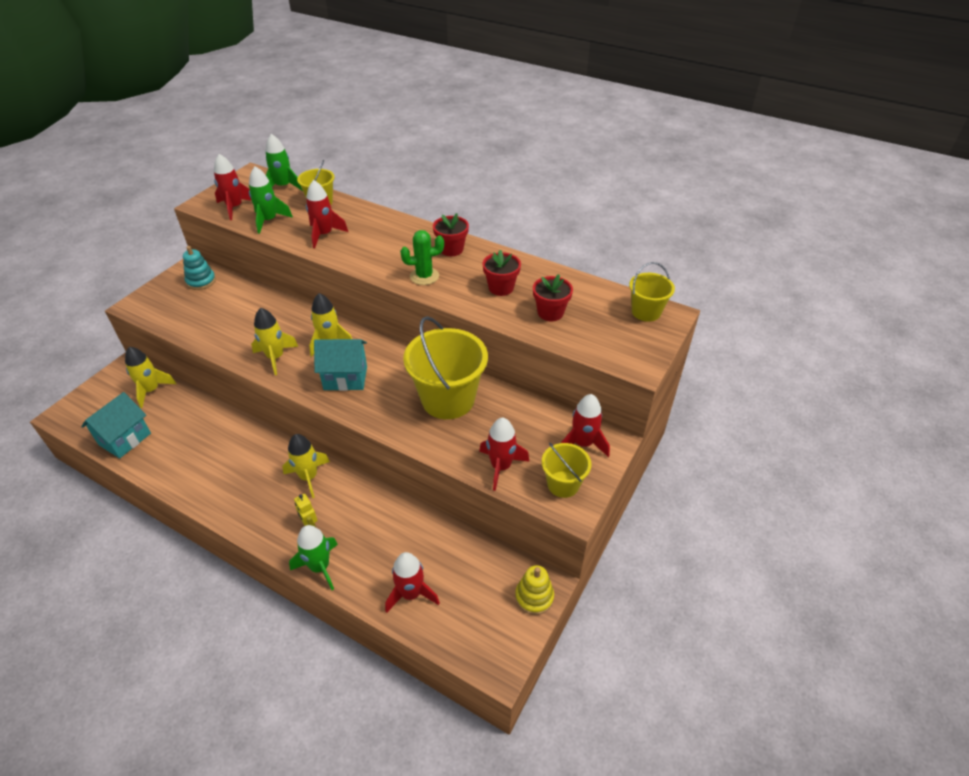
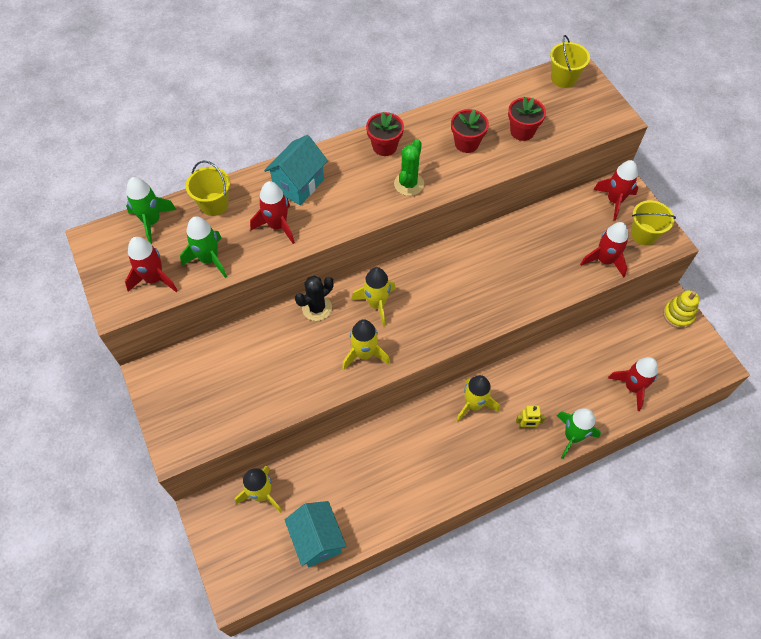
camera: 55 degrees left, 15 degrees up
turquoise stacking toy [183,246,216,290] -> none
turquoise house [314,339,367,391] -> turquoise house moved to [264,135,328,205]
yellow bucket [403,316,488,419] -> none
none -> black cactus [295,276,333,321]

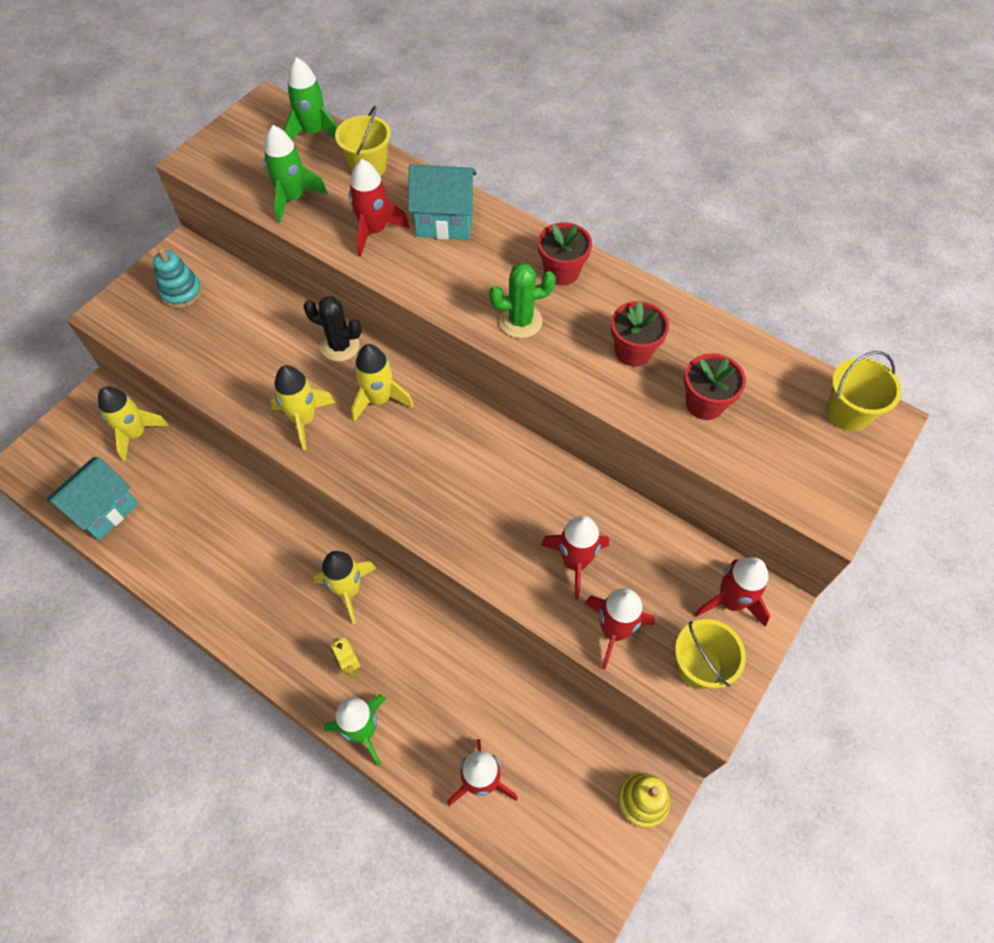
camera: 60 degrees right, 0 degrees up
red rocket [125,237,178,292] -> red rocket moved to [541,516,609,600]
none -> turquoise stacking toy [153,248,202,308]

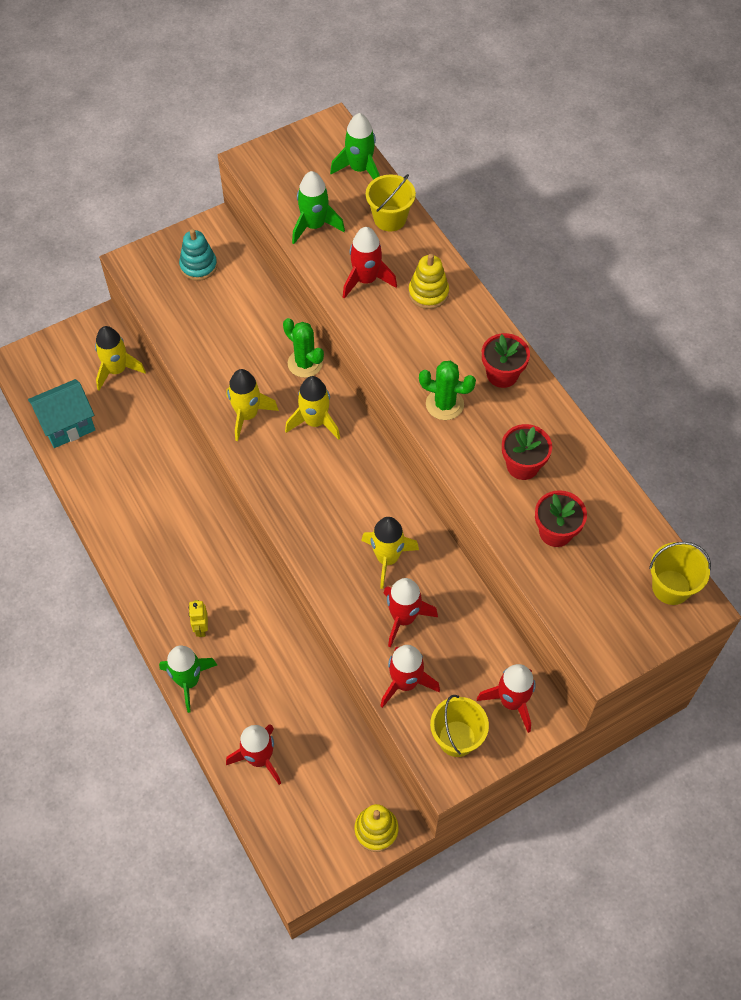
camera: 25 degrees right, 0 degrees up
black cactus [303,296,362,362] -> green cactus [283,318,324,378]
yellow rocket [314,551,376,624] -> yellow rocket moved to [361,517,419,589]
turquoise house [408,164,477,240] -> yellow stacking toy [409,254,449,309]

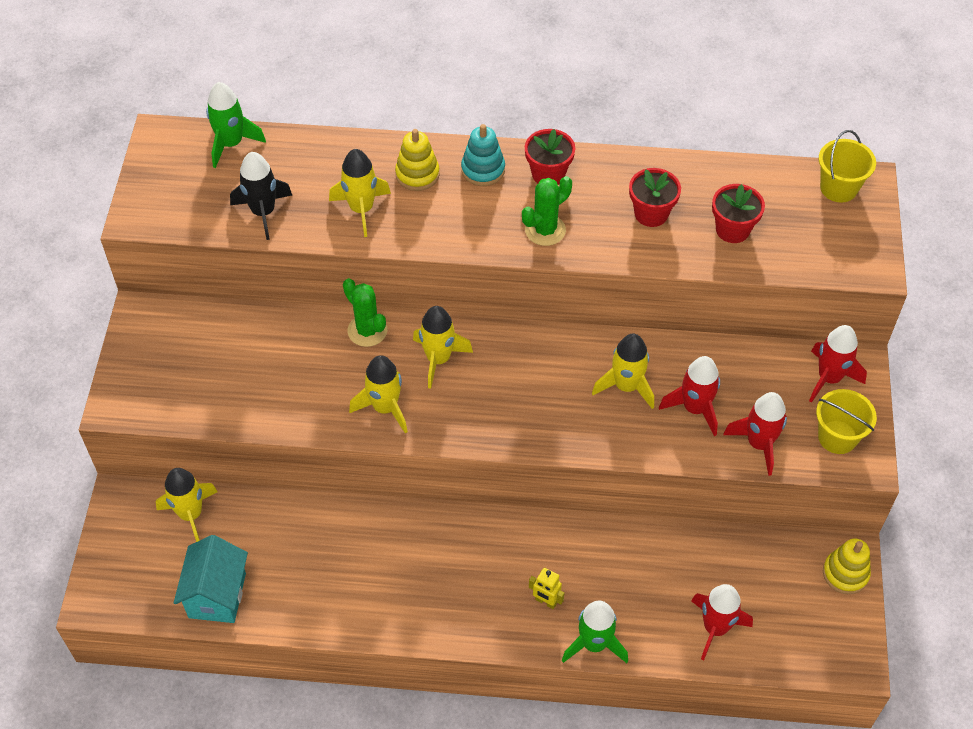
camera: 55 degrees left, 5 degrees down
turquoise stacking toy [179,229,217,281] -> turquoise stacking toy moved to [461,124,505,186]
green cactus [283,318,324,378] -> green cactus turned 60 degrees clockwise [343,278,387,347]
green rocket [292,171,345,244] -> black rocket [230,152,292,240]
red rocket [343,227,397,299] -> yellow rocket [329,149,391,237]
yellow bucket [366,174,416,232] -> none

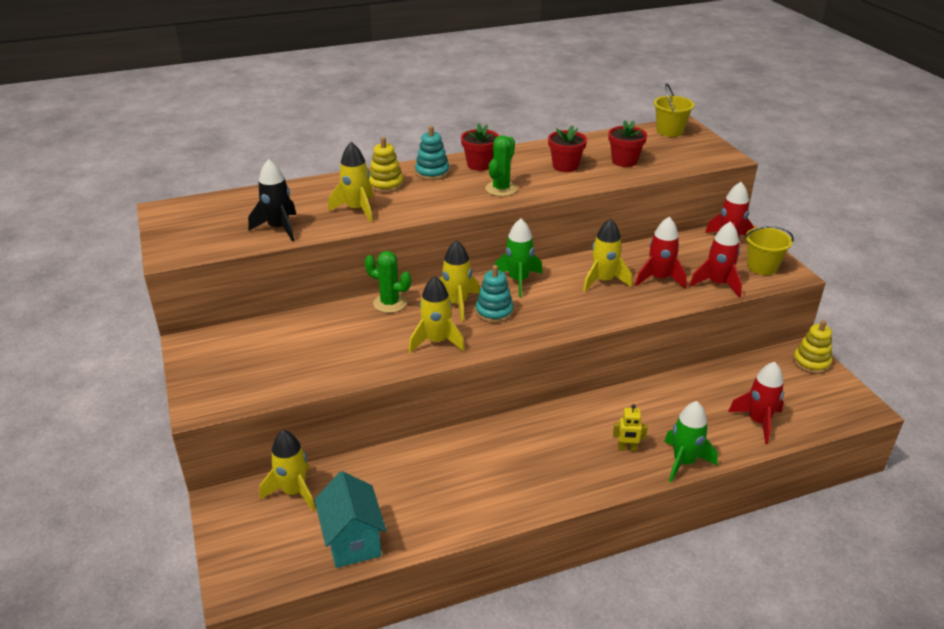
camera: 25 degrees left, 20 degrees down
green rocket [206,82,266,168] -> green rocket moved to [495,219,543,297]
none -> turquoise stacking toy [476,265,513,323]

